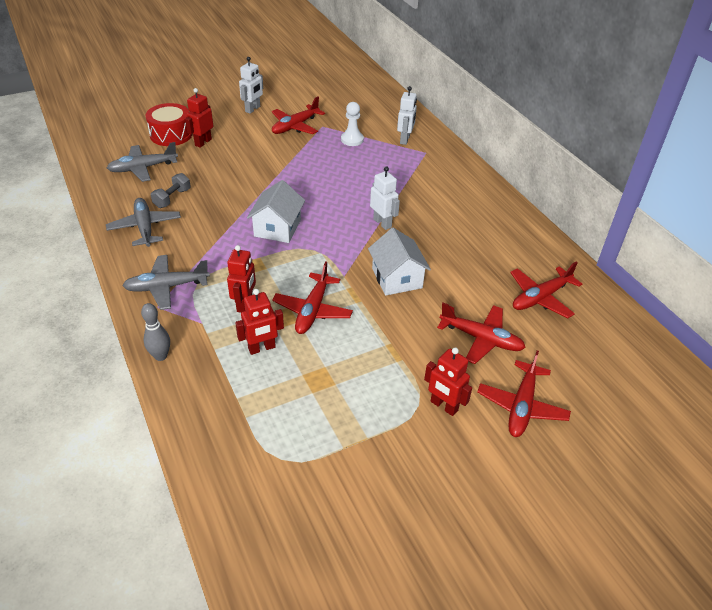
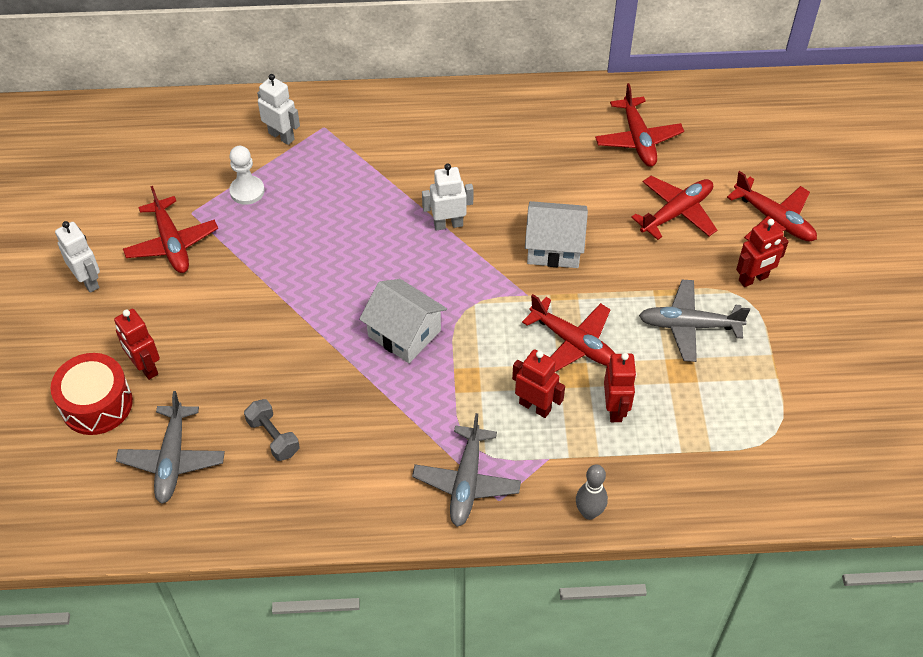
camera: 65 degrees left, 10 degrees up
grey plane [106,198,181,247] -> grey plane moved to [639,280,750,362]

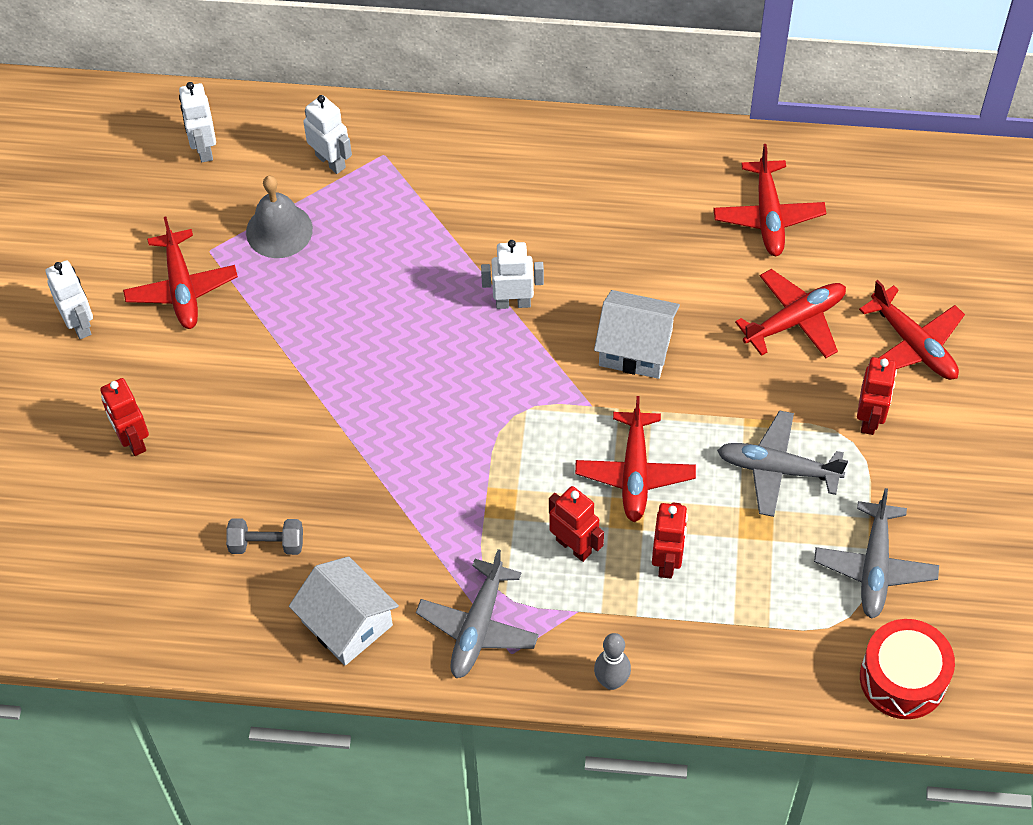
camera: 10 degrees right, 5 degrees up
red drum [50,353,133,435] -> red drum moved to [860,619,955,719]
grey plane [116,391,225,504] -> grey plane moved to [814,488,939,619]
white pawn [229,146,265,205] -> grey bell [246,175,313,258]
grey dumbbell [244,399,300,461] -> grey dumbbell turned 60 degrees counterclockwise [226,518,303,555]
white house [359,279,447,363] -> white house moved to [289,556,399,666]
red plane [522,294,616,372] -> red plane turned 45 degrees clockwise [575,396,696,522]
red robot [736,219,789,287] -> red robot turned 60 degrees counterclockwise [857,357,897,435]
none -> white robot [179,82,216,162]

